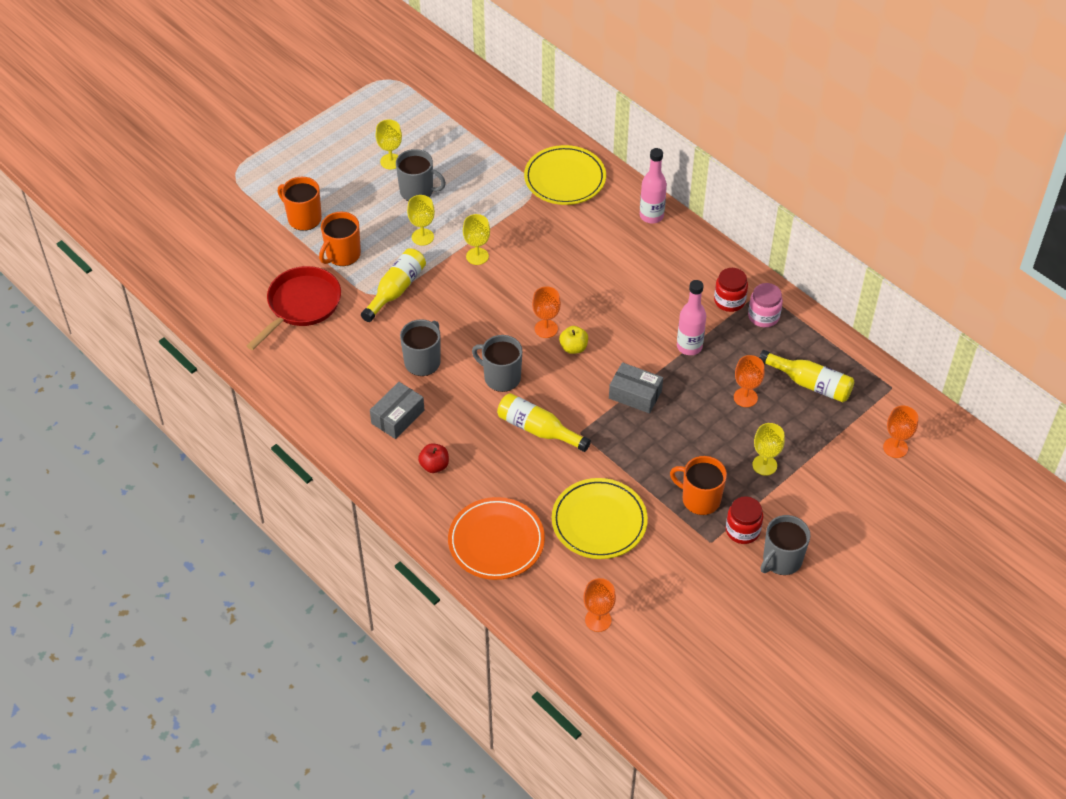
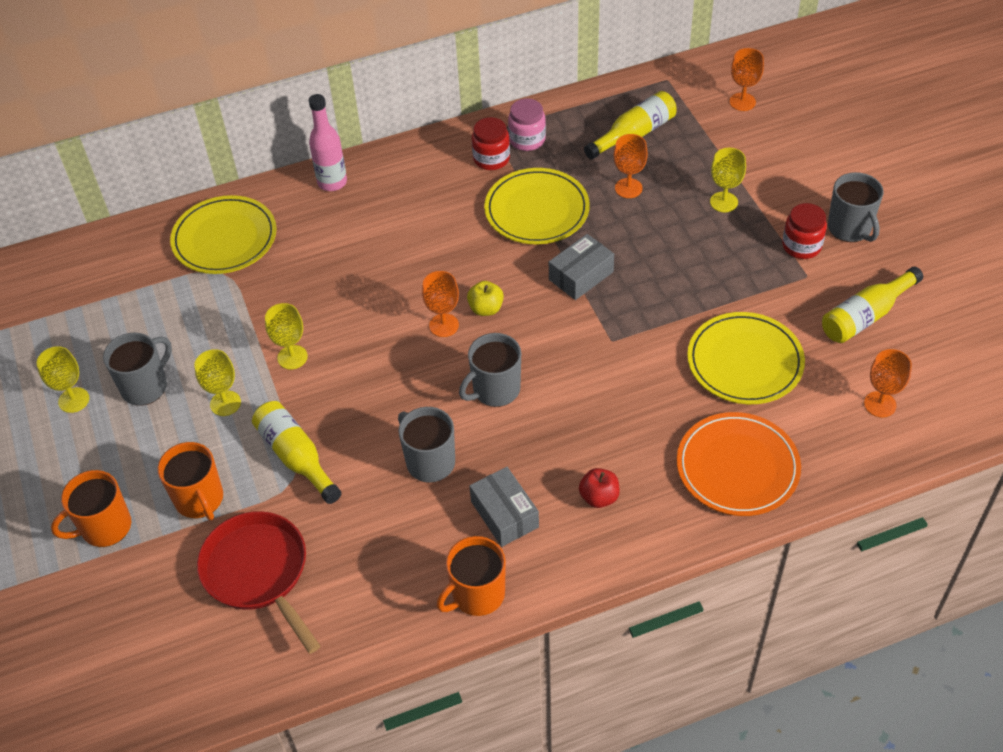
camera: 65 degrees left, 0 degrees up
yellow bottle [497,393,591,452] -> yellow bottle moved to [822,267,923,343]
orange mug [670,456,727,515] -> orange mug moved to [437,536,506,616]
pink bottle [677,280,706,355] -> yellow plate [484,168,590,244]

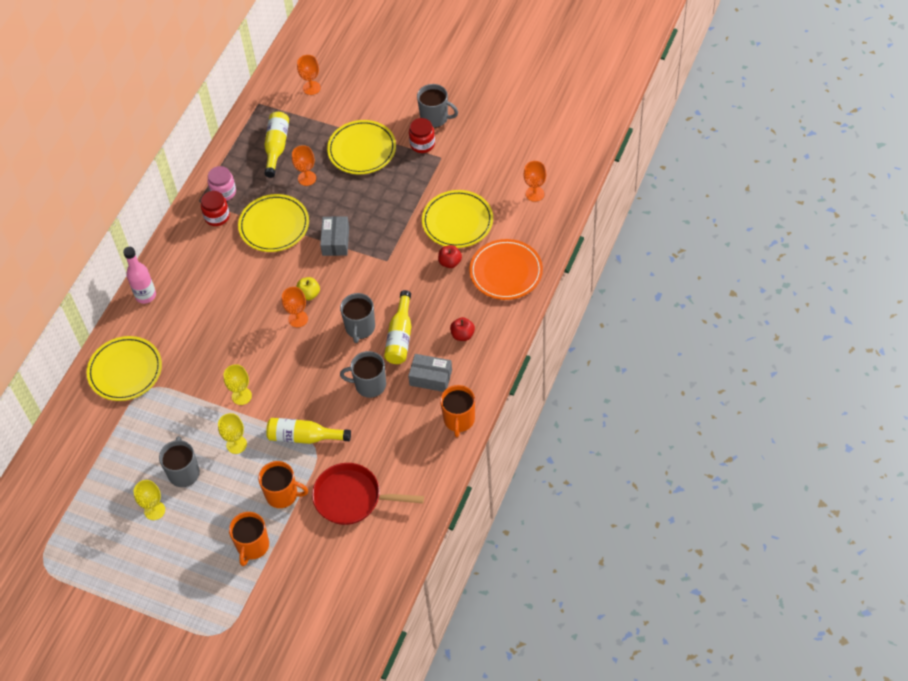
camera: 45 degrees left, 5 degrees up
yellow goblet [710,148,746,212] -> yellow plate [327,120,396,174]
yellow bottle [822,267,923,343] -> yellow bottle moved to [384,290,411,364]
none -> red apple [438,245,462,268]

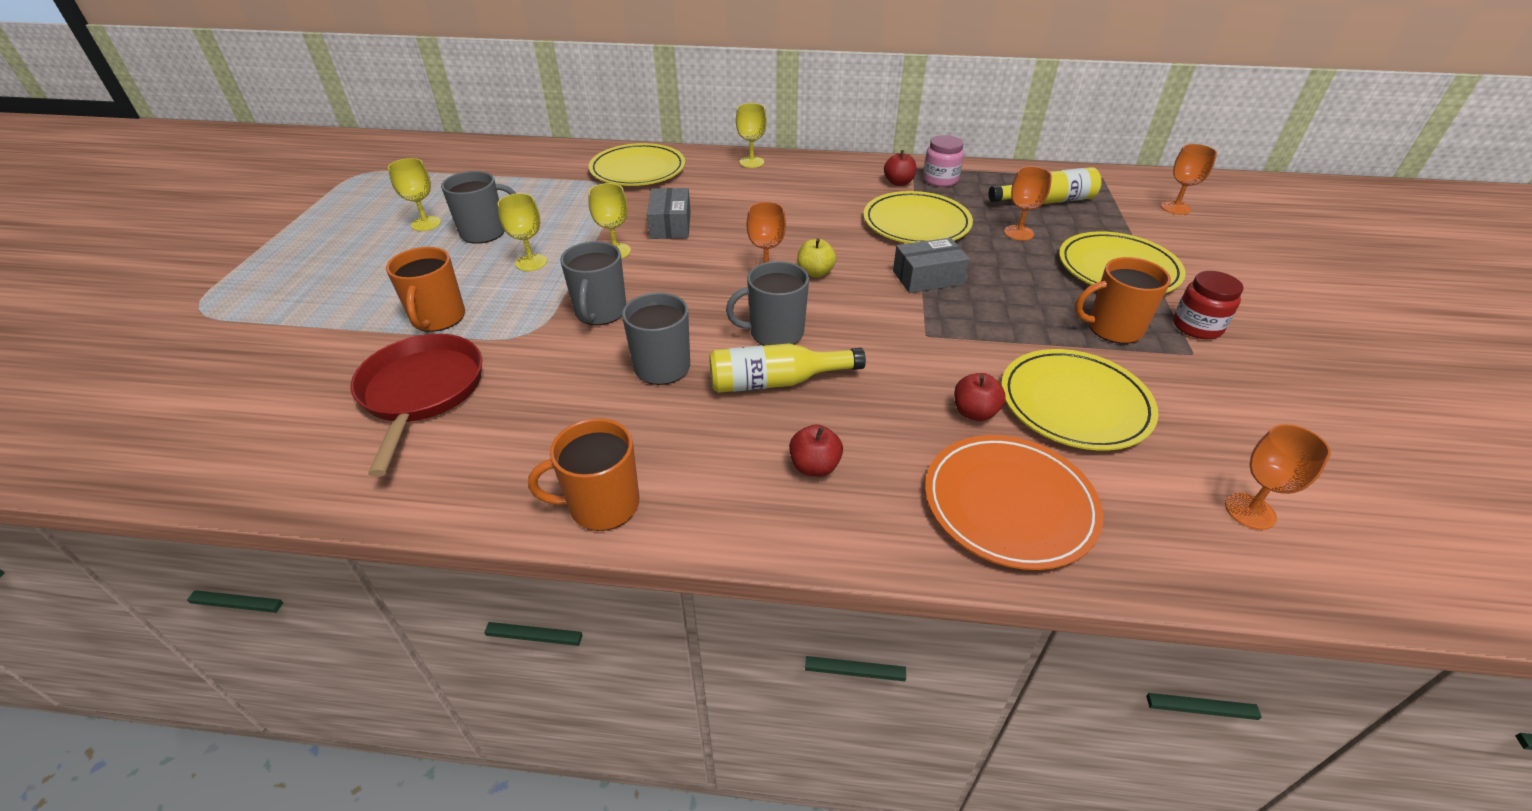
camera: 70 degrees right, 15 degrees down
pink bottle [123,247,156,304] -> yellow goblet [736,103,767,168]
red jar [201,191,230,226] -> red apple [884,150,917,186]
orange mug [229,512,269,566] -> orange mug moved to [1075,257,1171,344]
yellow bottle [266,418,351,444] -> none
grey box [408,354,452,392] -> grey box moved to [647,188,691,239]
grey mug [417,84,458,128] -> grey mug moved to [560,241,626,325]

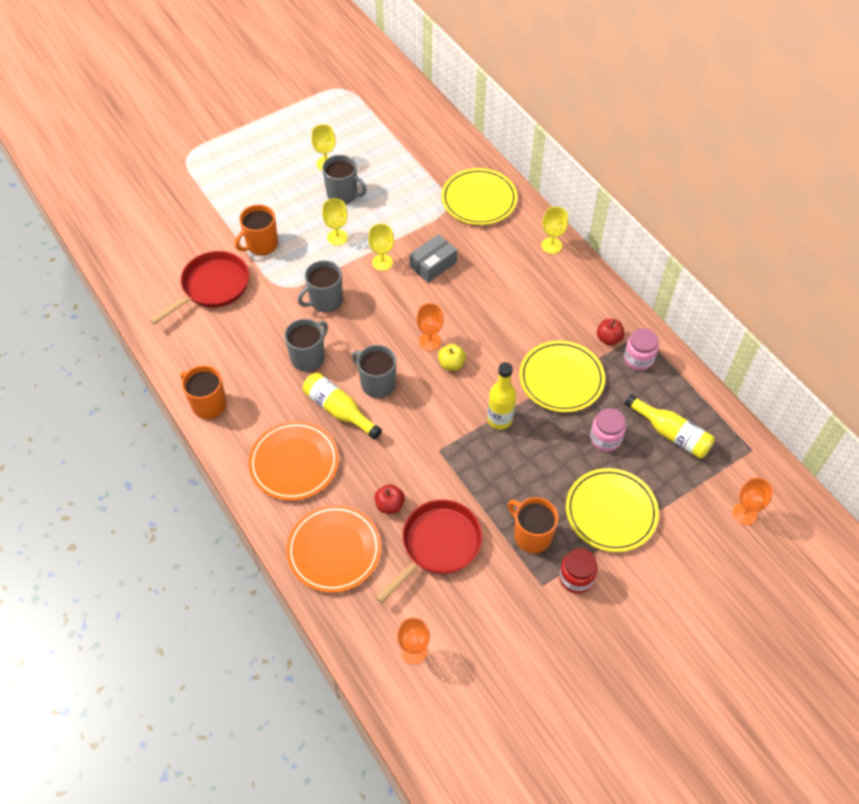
camera: 50 degrees right, 15 degrees up
red apple [789,424,843,477] -> orange plate [248,421,339,501]
grey box [893,238,970,293] -> yellow bottle [487,362,516,430]
yellow plate [1001,349,1159,451] -> red pan [375,500,483,603]
orange goblet [1004,166,1052,241] -> pink jar [590,408,626,451]

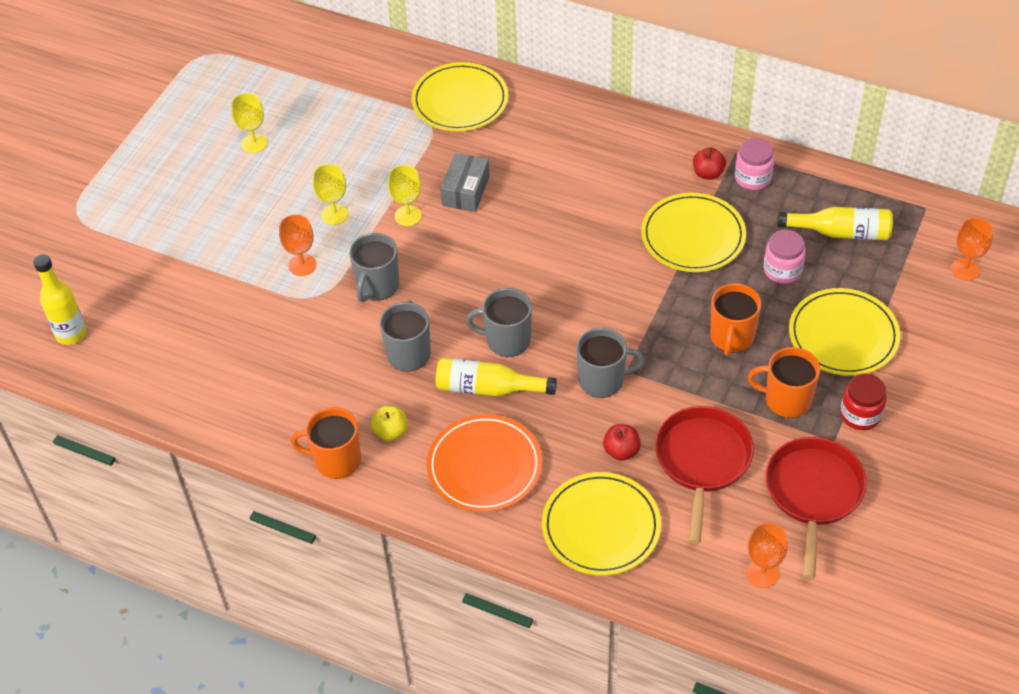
camera: 30 degrees left, 5 degrees down
red pan [149,251,249,325] -> red pan moved to [766,437,867,579]
orange mug [235,204,278,255] -> orange mug moved to [710,283,761,356]
orange plate [286,505,381,593] -> yellow plate [542,472,661,576]
grey mug [322,155,367,204] -> grey mug moved to [577,328,645,398]
orange goblet [416,303,444,351] -> orange goblet moved to [279,214,316,276]
yellow apple [438,344,466,371] -> yellow apple moved to [370,406,408,442]
yellow bottle [487,362,516,430] -> yellow bottle moved to [33,254,86,345]
yellow goblet [541,207,568,254] -> none

